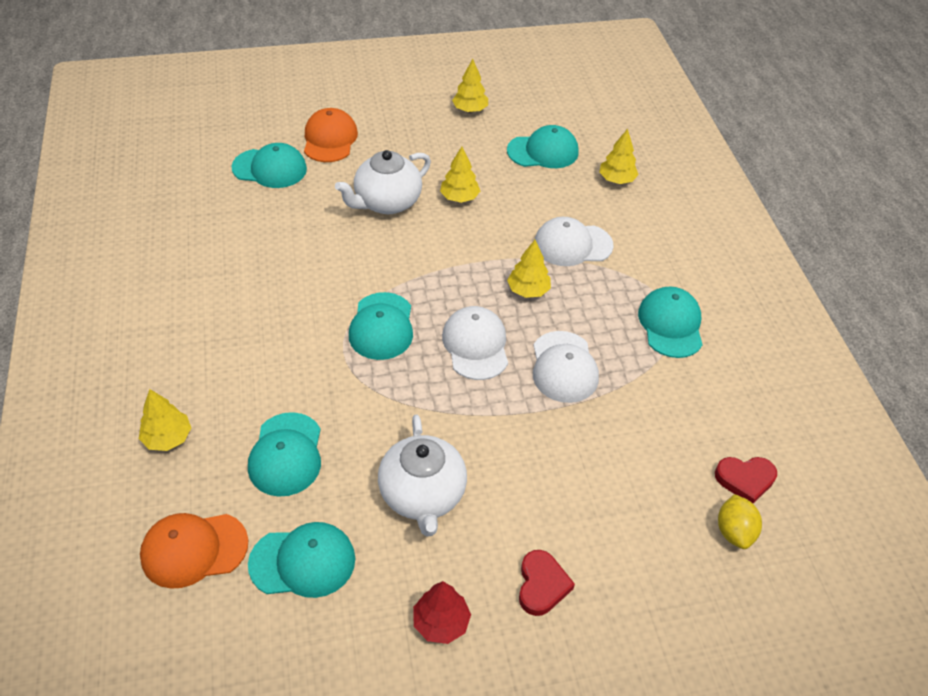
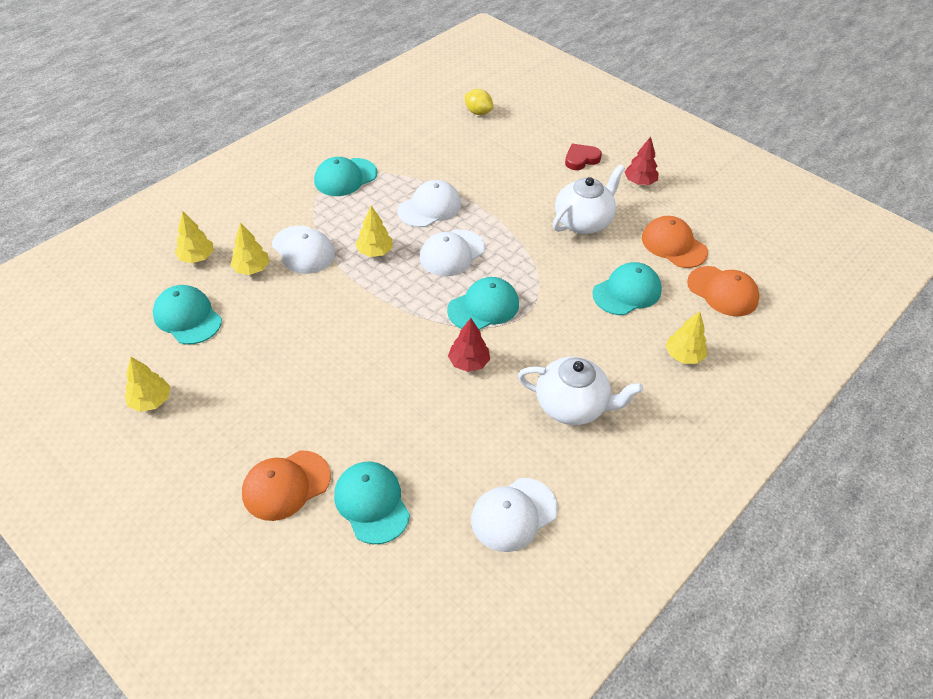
camera: 125 degrees left, 0 degrees up
turquoise cap [248,522,355,598] -> orange cap [642,216,708,268]
white teapot [335,150,431,214] -> white teapot moved to [518,357,643,425]
yellow tree [440,146,480,203] -> yellow tree moved to [230,222,270,275]
red heart [715,457,777,503] -> none
yellow lemon [718,494,762,549] -> yellow lemon turned 75 degrees clockwise [465,89,493,115]
none -> red tree [448,318,490,372]
none -> white cap [471,478,557,552]

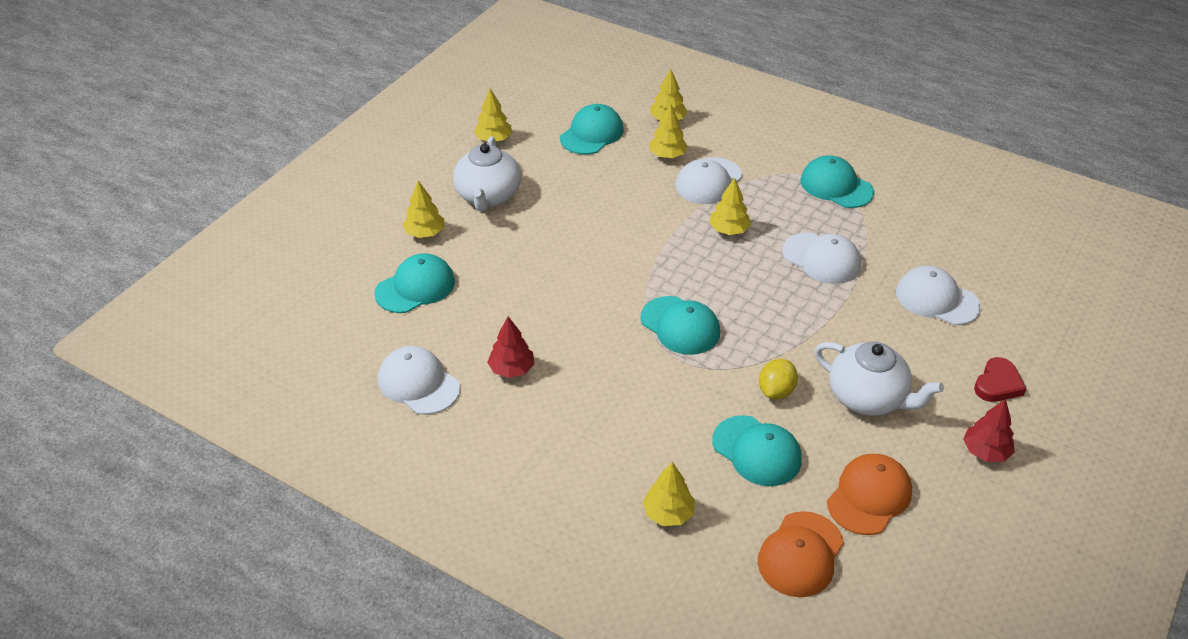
camera: 80 degrees right, 5 degrees down
orange cap [242,451,331,521] -> yellow tree [403,181,444,238]
white cap [420,229,485,277] -> white cap moved to [896,266,981,325]
red tree [448,318,490,372] -> red tree moved to [487,317,534,378]
yellow lemon [465,89,493,115] -> yellow lemon moved to [759,359,798,399]
white teapot [518,357,643,425] -> white teapot moved to [453,136,521,211]
red heart [565,144,602,170] -> red heart turned 75 degrees clockwise [974,357,1026,402]

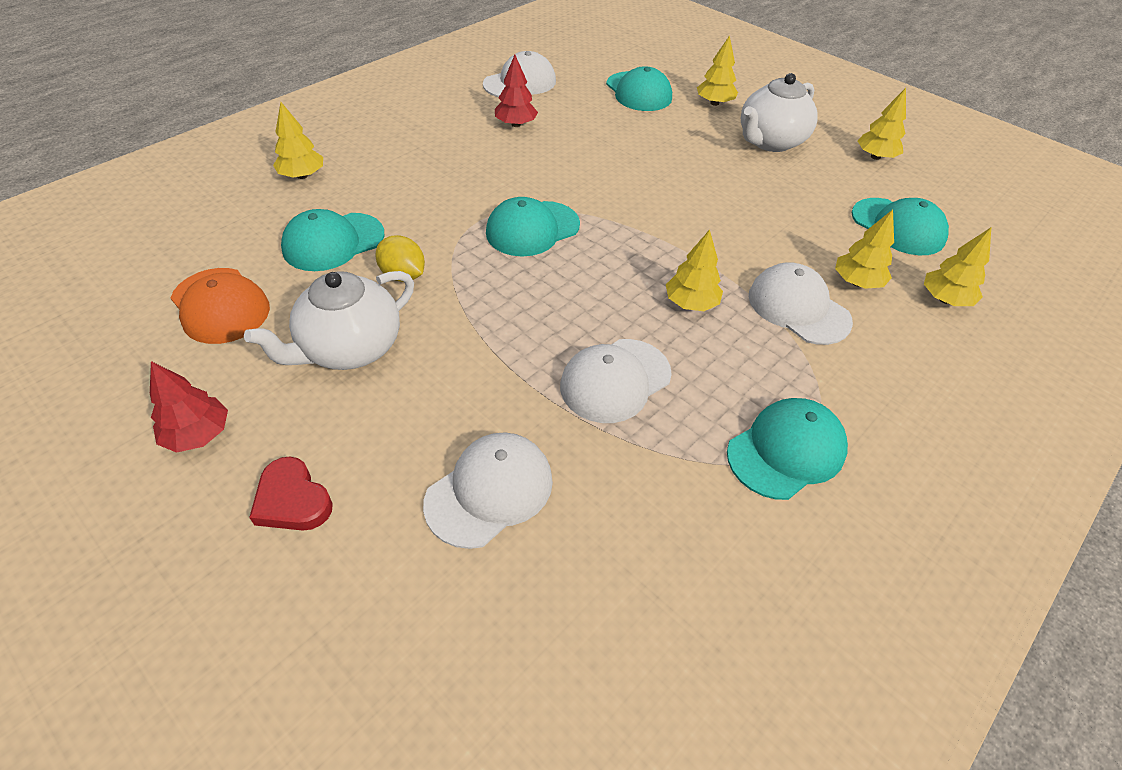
camera: 100 degrees right, 5 degrees up
white teapot [453,136,521,211] -> white teapot turned 60 degrees counterclockwise [741,73,818,152]
orange cap [758,511,844,597] -> none

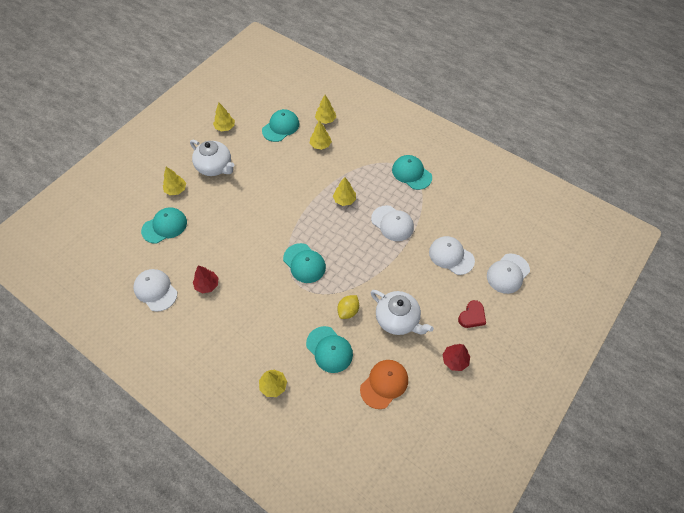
camera: 95 degrees left, 10 degrees up
white cap [749,262,853,345] -> white cap moved to [487,253,530,294]

